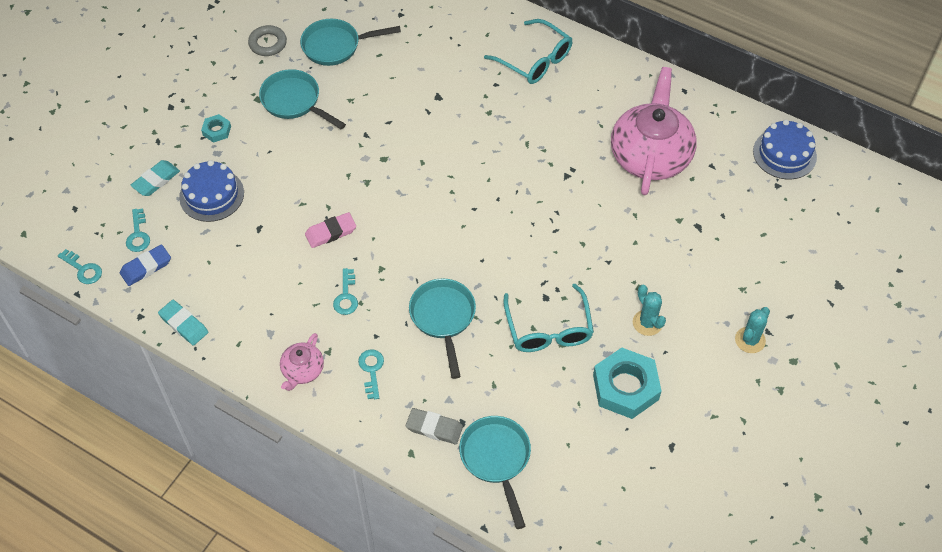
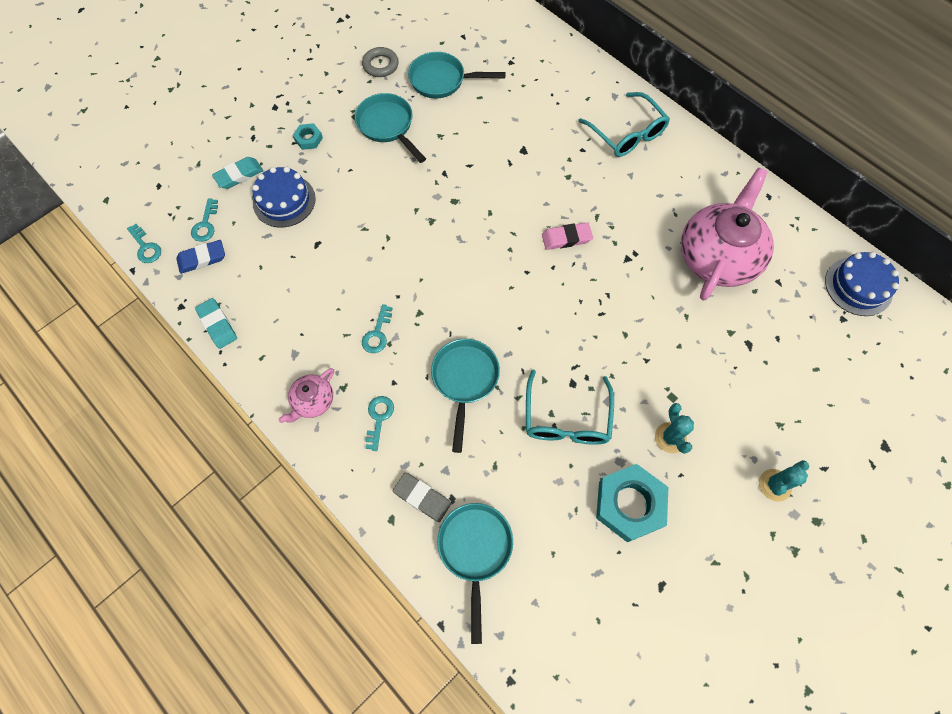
camera: 15 degrees right, 10 degrees up
pink eraser [305,212,356,248] -> pink eraser moved to [542,222,593,250]

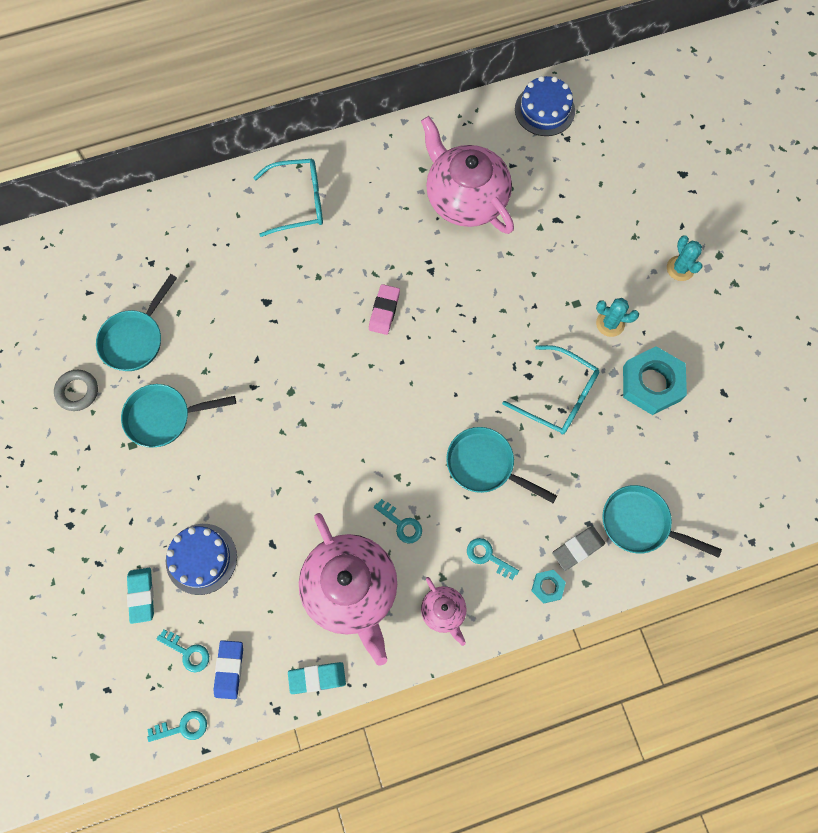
camera: 65 degrees left, 5 degrees up
turquoise nut [293,123,323,150] -> turquoise nut moved to [531,570,566,604]
none -> pink teapot [299,513,397,666]

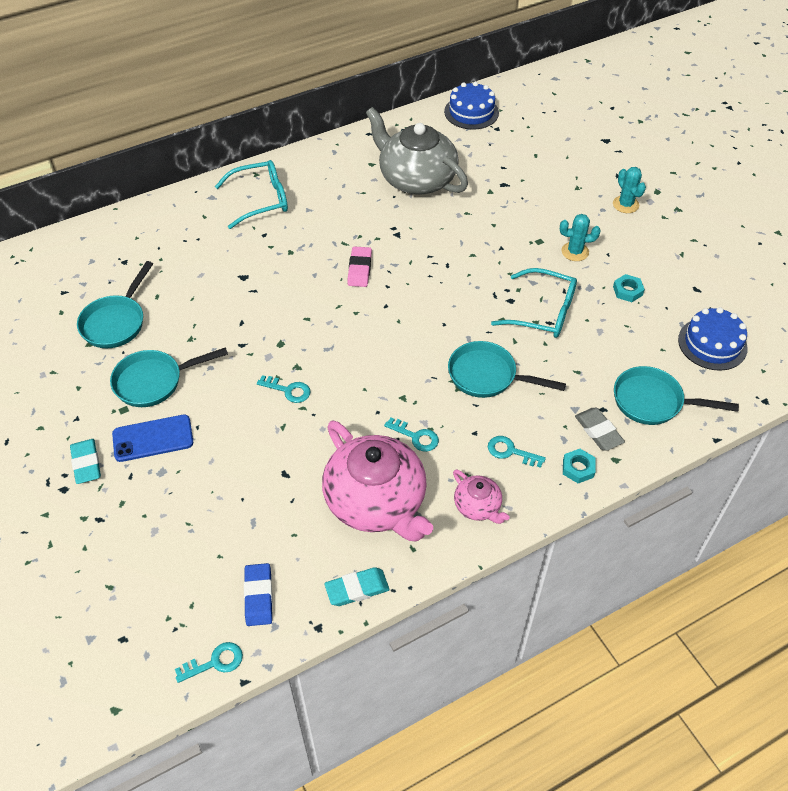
camera: 10 degrees left, 20 degrees down
grey ring [54,370,98,411] -> none
turquoise eraser [127,568,154,624] -> turquoise eraser moved to [70,439,101,484]
turquoise key [156,630,209,673] -> turquoise key moved to [257,375,311,403]
blue cake [166,524,237,595] -> blue cake moved to [678,307,748,370]
pink teapot [421,116,514,234] -> grey teapot [366,107,468,195]
grey eraser [552,526,605,571] -> grey eraser turned 75 degrees counterclockwise [575,408,625,451]
turquoise nut [623,346,687,415] -> turquoise nut [613,274,645,302], size x0.48
none -> blue phone [112,415,193,462]

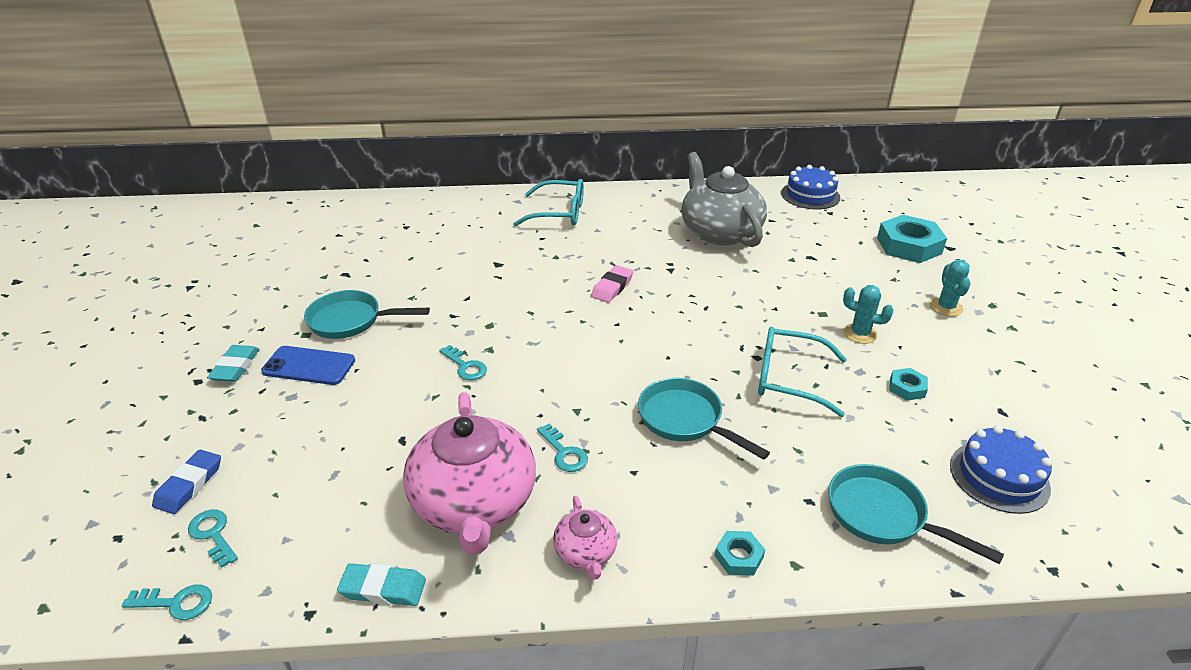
camera: 25 degrees right, 15 degrees down
turquoise pan [77,261,153,348] -> none
blue eraser [244,563,273,626] -> blue eraser moved to [152,449,221,514]
turquoise key [488,436,546,468] -> turquoise key moved to [188,509,238,568]
turquoise glasses [491,268,577,338] -> turquoise glasses turned 150 degrees clockwise [758,327,847,417]
grey eraser [575,408,625,451] -> none
none -> turquoise nut [877,215,947,263]

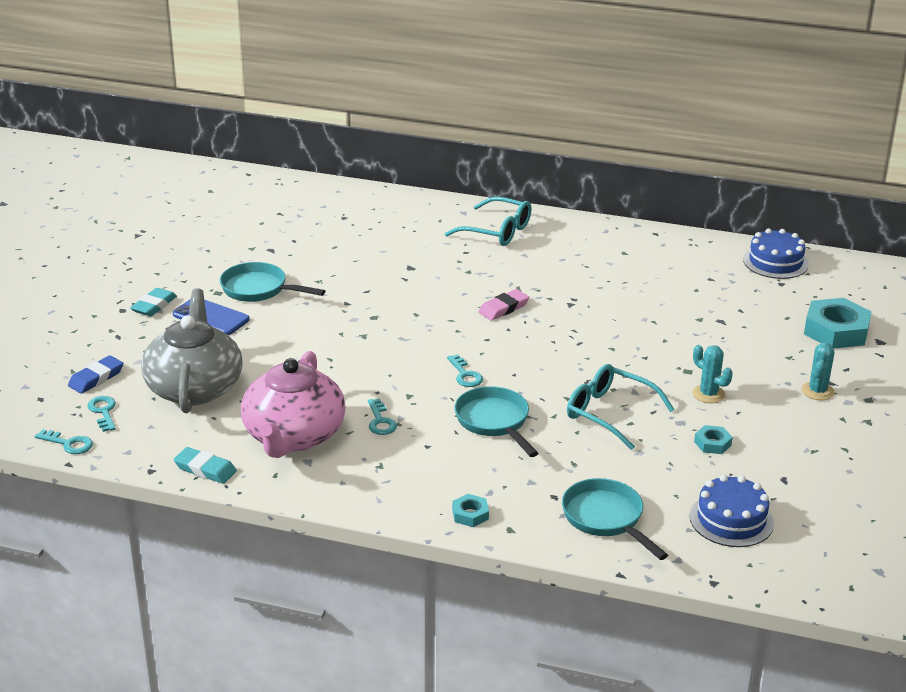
camera: 20 degrees right, 5 degrees down
turquoise key [439,345,487,380] -> turquoise key moved to [447,354,483,387]
pink teapot [553,496,617,580] -> none
grey teapot [681,152,767,247] -> grey teapot moved to [141,288,243,413]

